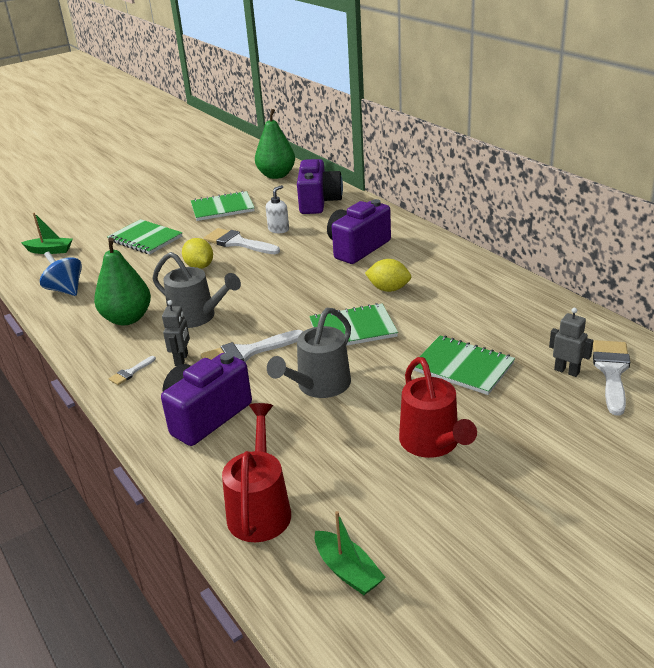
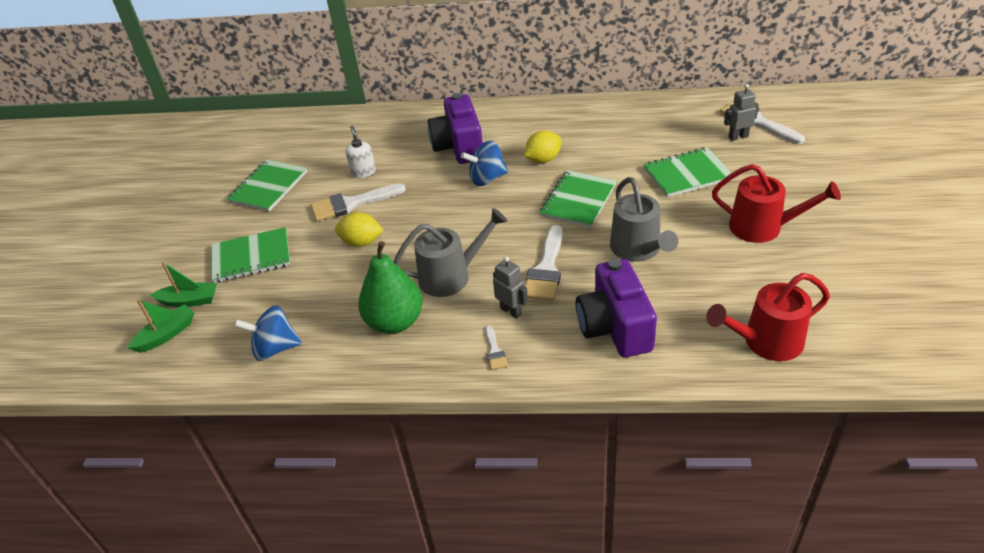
camera: 50 degrees left, 10 degrees up
red watering can [222,403,291,542] -> red watering can turned 60 degrees counterclockwise [706,273,830,361]
green pear [255,109,295,179] -> none
purple camera [297,159,343,214] -> none
green boat [315,511,386,595] -> green boat moved to [150,262,217,307]
none -> blue spinning top [461,141,508,186]

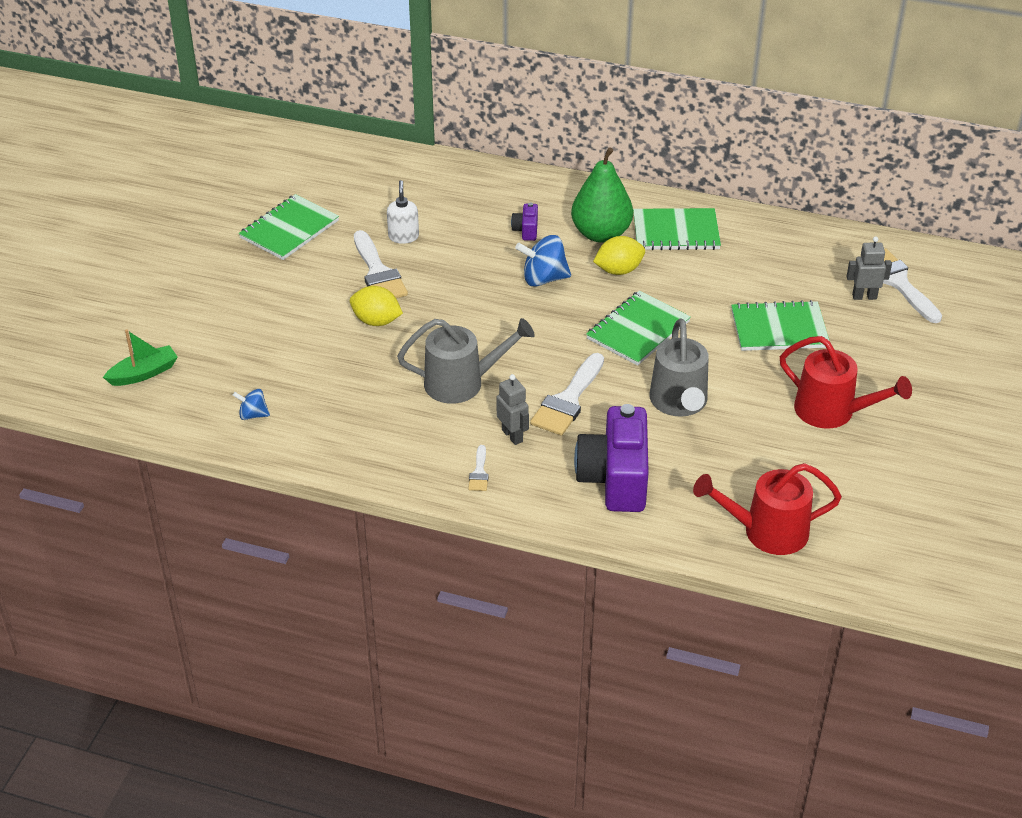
camera: 10 degrees right, 0 degrees up
green boat [150,262,217,307] -> none
green notebook [211,227,290,283] -> green notebook moved to [633,208,721,250]
blue spinning top [234,305,302,361] -> blue spinning top [232,389,270,420], size x0.58
white brush [311,183,406,221] -> white brush turned 105 degrees counterclockwise [354,230,408,298]
green pear [358,241,423,334] -> green pear moved to [571,147,633,243]
purple camera [428,93,483,164] -> purple camera [511,202,538,241], size x0.43

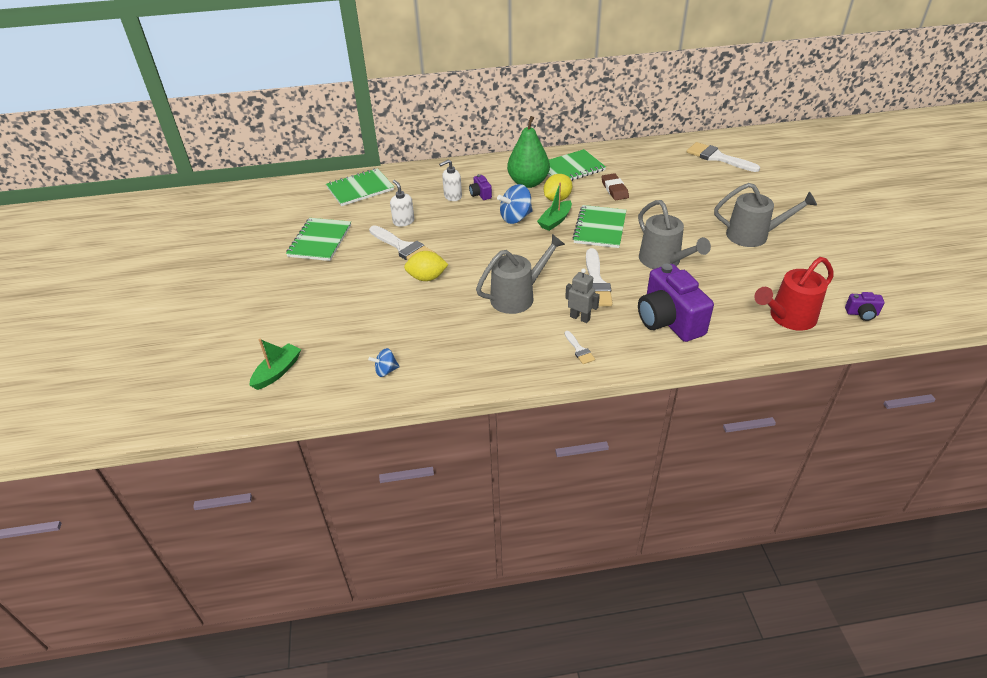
camera: 25 degrees left, 0 degrees up
green notebook [731,300,829,351] -> green notebook moved to [326,168,394,206]
red watering can [780,336,912,429] -> grey watering can [714,183,817,247]
grey robot [847,236,892,300] -> none
none -> white soap dispenser [439,160,462,201]
none -> green boat [537,183,572,231]
none -> brown eraser [601,173,629,200]
none -> purple camera [845,292,884,321]

